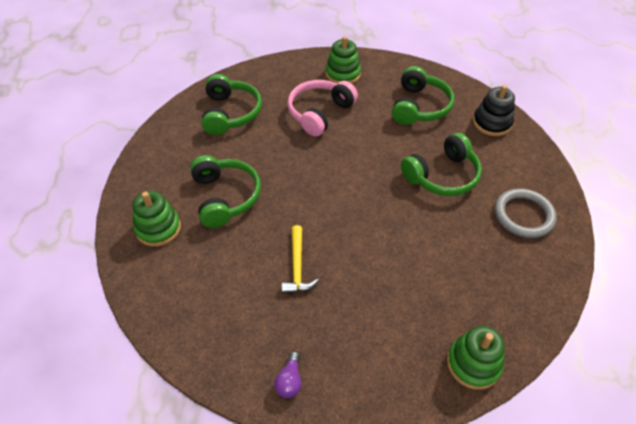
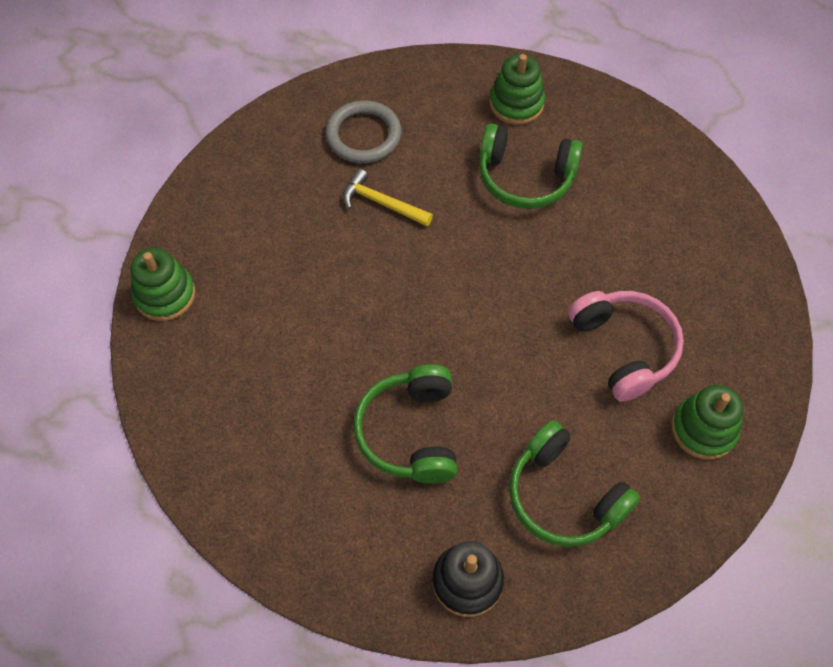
camera: 120 degrees right, 10 degrees up
green headphones [201,74,262,135] -> none
purple light bulb [274,351,302,398] -> none
grey ring [495,188,557,238] -> grey ring moved to [325,100,402,163]

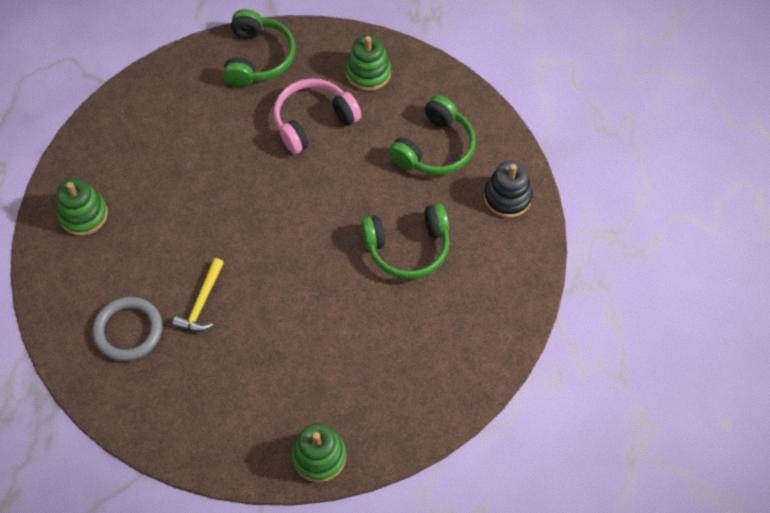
camera: 100 degrees left, 0 degrees up
green headphones [479,123,583,209] -> green headphones moved to [223,9,295,87]

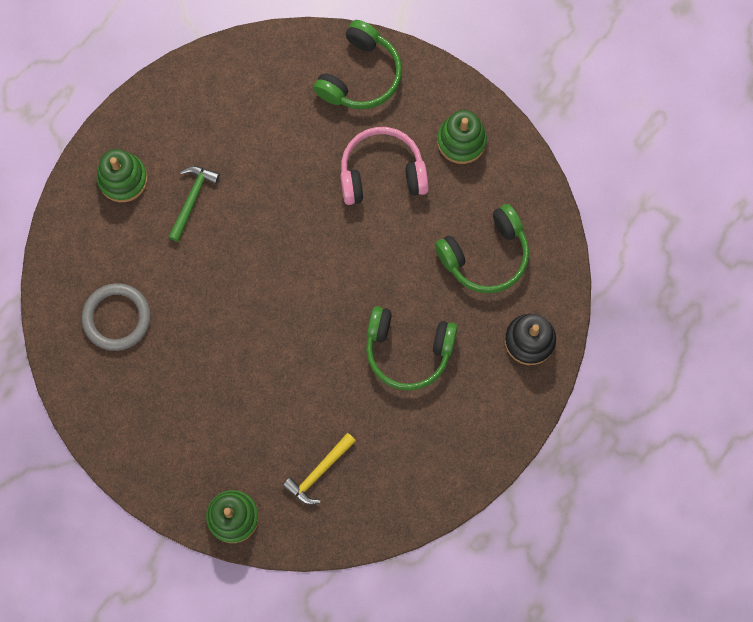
camera: 25 degrees right, 15 degrees up
yellow hammer [173,258,224,332] -> yellow hammer moved to [283,433,356,505]
none -> green hammer [169,166,220,242]

